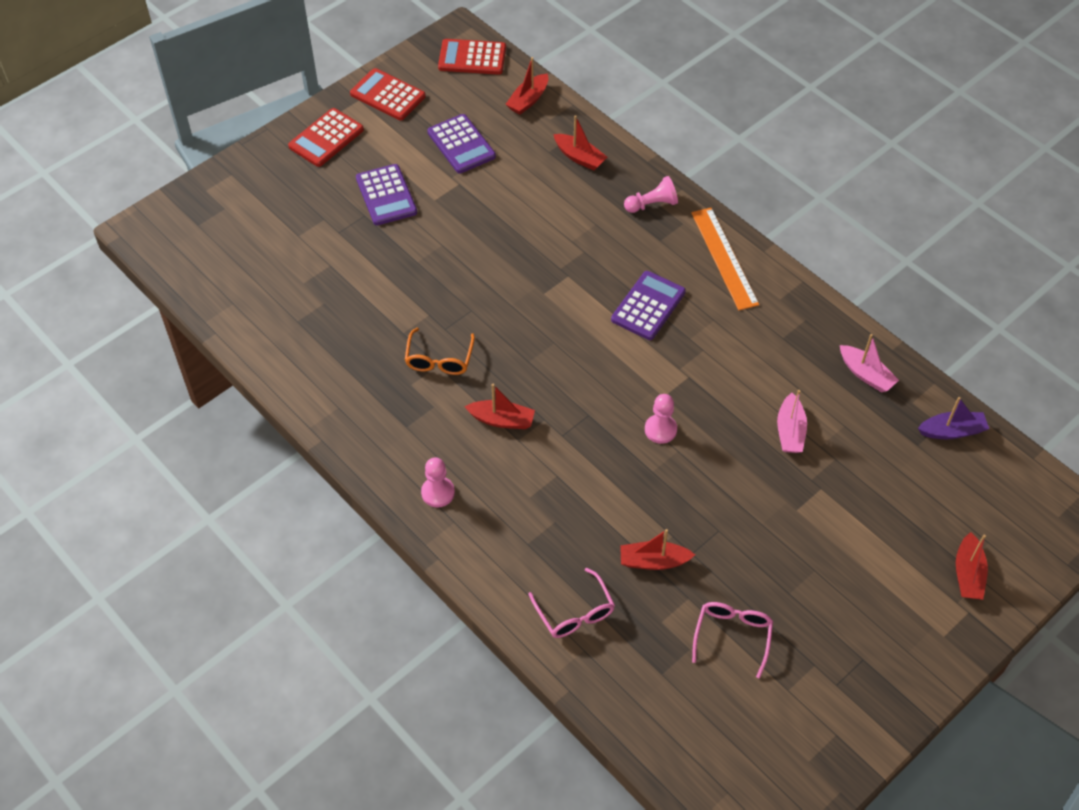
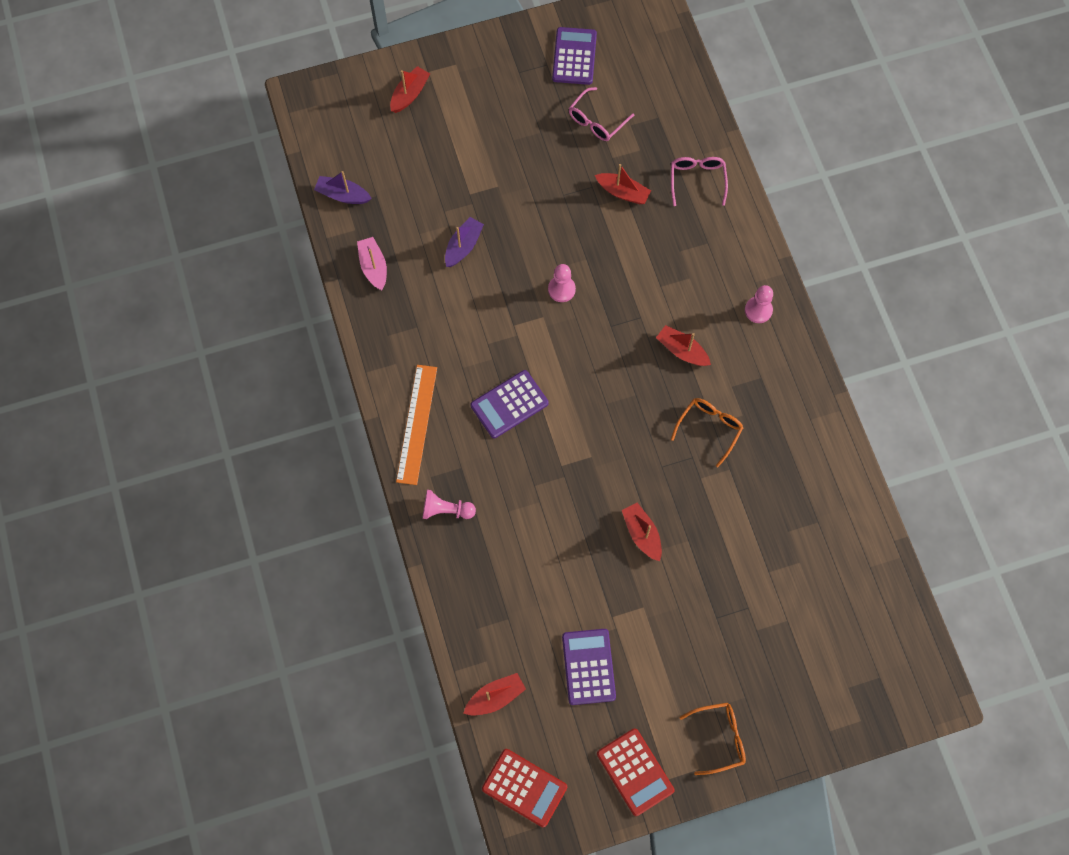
camera: 155 degrees left, 15 degrees up
red calculator [288,108,364,167] -> orange glasses [680,702,746,775]
purple calculator [356,164,417,225] -> purple calculator moved to [552,27,597,85]
red boat [553,115,607,170] -> red boat moved to [622,503,662,562]
pink boat [777,390,807,453] -> purple boat [445,217,484,267]

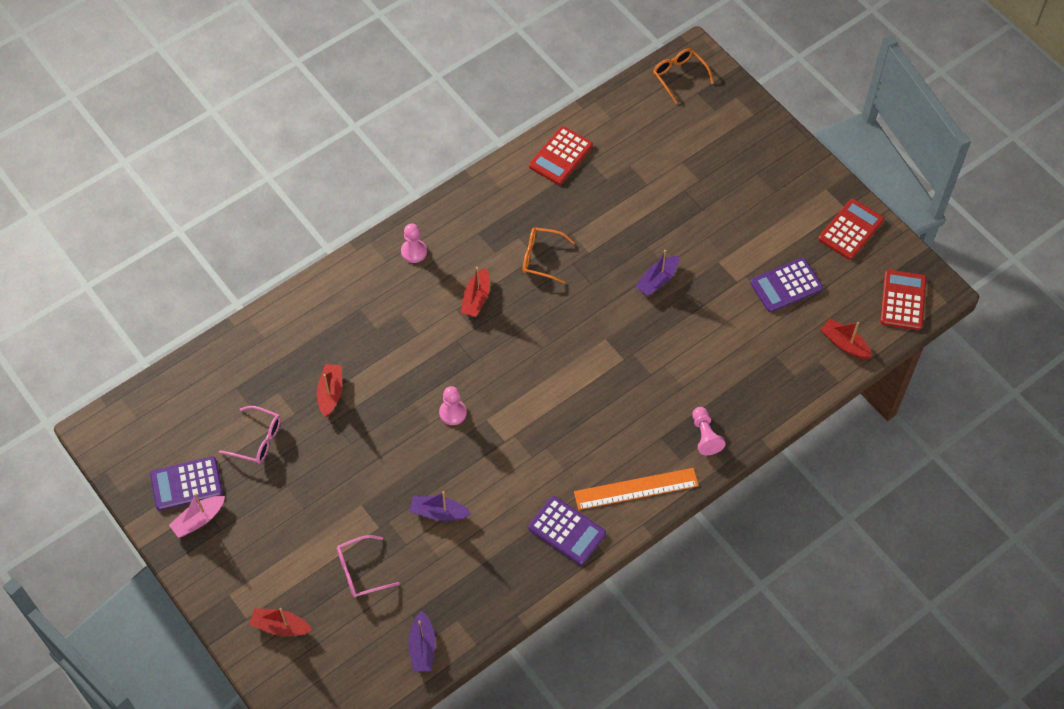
camera: 110 degrees left, 10 degrees down
pink boat [357,237,387,290] -> pink boat moved to [169,493,225,538]
purple calculator [471,370,548,438] -> purple calculator moved to [528,496,606,565]
red boat [622,503,662,562] -> purple boat [635,250,679,296]
pink glasses [671,157,728,206] -> pink glasses moved to [337,535,400,598]
orange glasses [680,702,746,775] -> orange glasses moved to [653,48,714,104]
none -> red calculator [529,126,593,185]

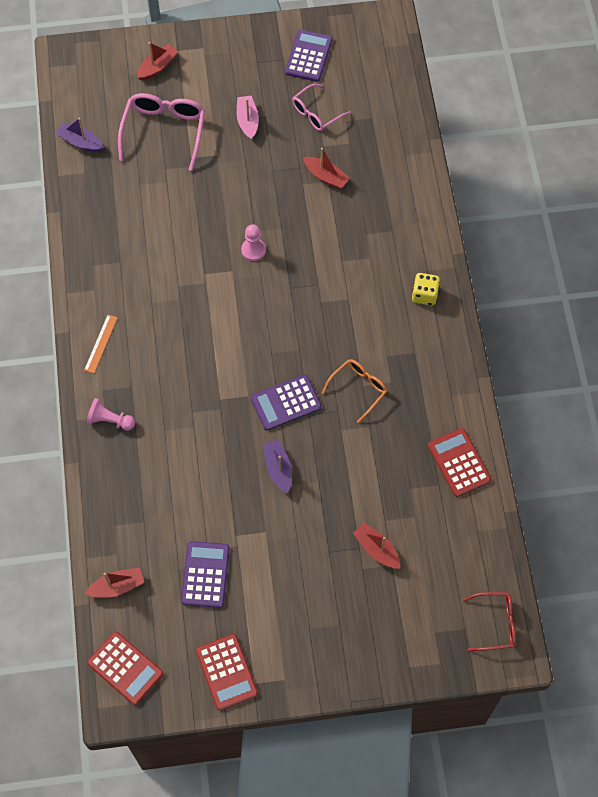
camera: 120 degrees right, 5 degrees up
pink boat [169,493,225,538] -> pink boat moved to [237,96,259,140]
pink glasses [337,535,400,598] -> pink glasses [118,93,205,171], size x1.63
pink pawn [401,224,427,263] -> yellow dice [412,273,440,305]
purple boat [409,491,471,521] -> none
red boat [461,267,490,317] -> red boat moved to [353,522,400,569]
purple calculator [528,496,606,565] -> purple calculator moved to [251,375,322,431]
orange ruler [574,468,699,510] -> orange ruler [84,315,118,373], size x0.58
orange glasses [653,48,714,104] -> red glasses [463,592,516,651]

